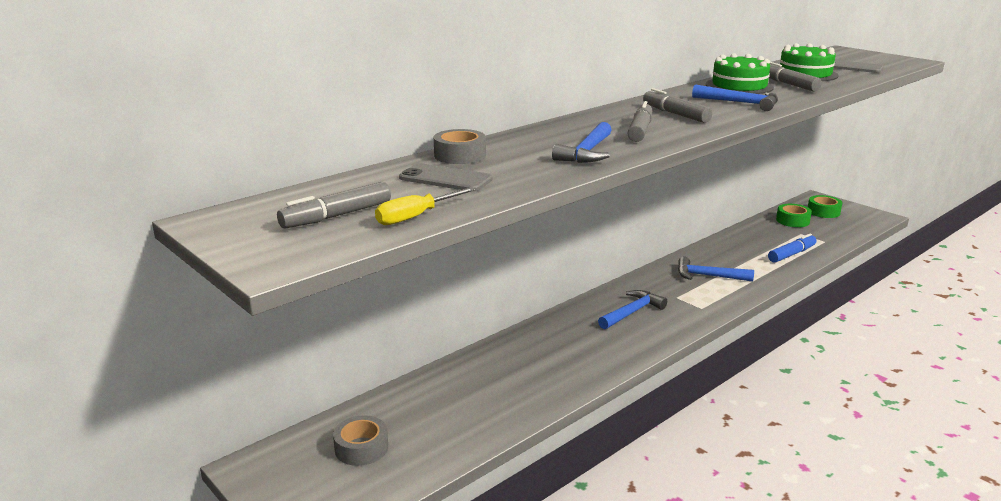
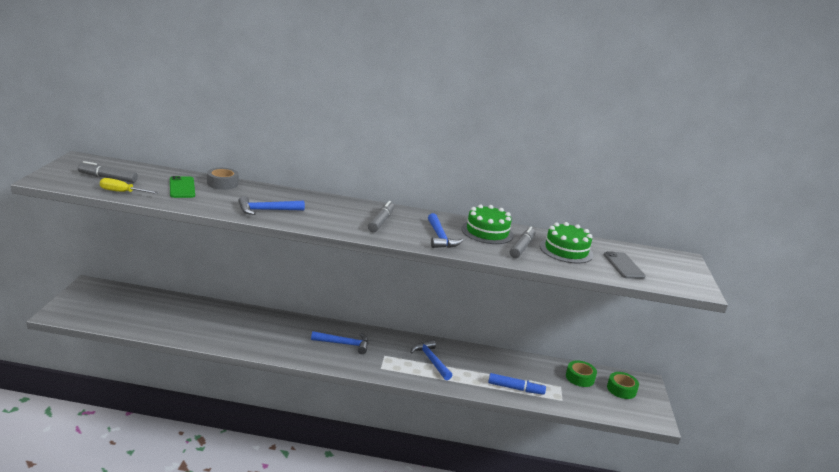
camera: 45 degrees right, 0 degrees up
grey tape [333,415,388,466] -> none
grey phone [399,163,493,192] -> green phone [170,176,195,198]
grey marker [627,101,652,142] -> none

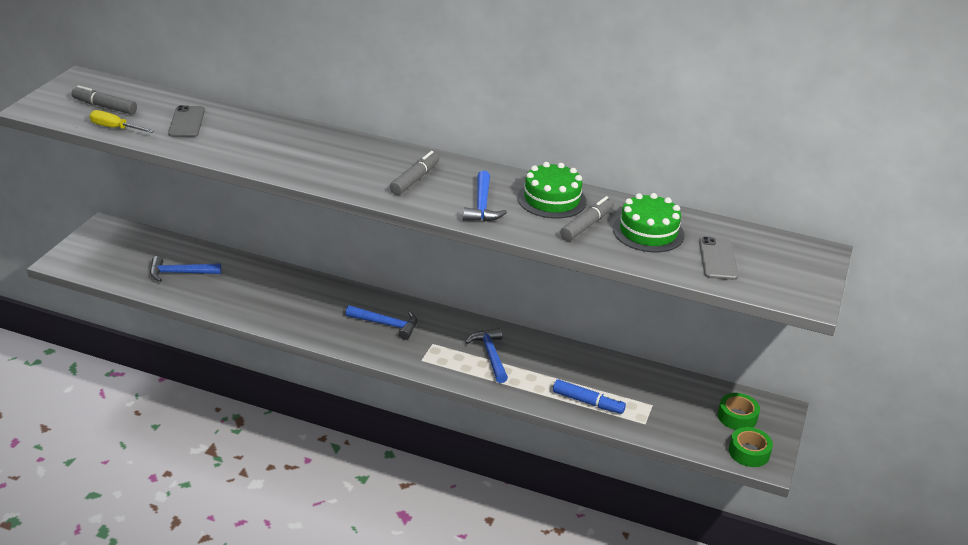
camera: 15 degrees right, 10 degrees up
green phone [170,176,195,198] -> grey phone [168,105,205,137]
grey tape [207,168,239,190] -> none
blue hammer [238,196,305,215] -> blue hammer moved to [150,256,221,282]
green tape [566,360,597,387] -> green tape moved to [729,427,773,467]

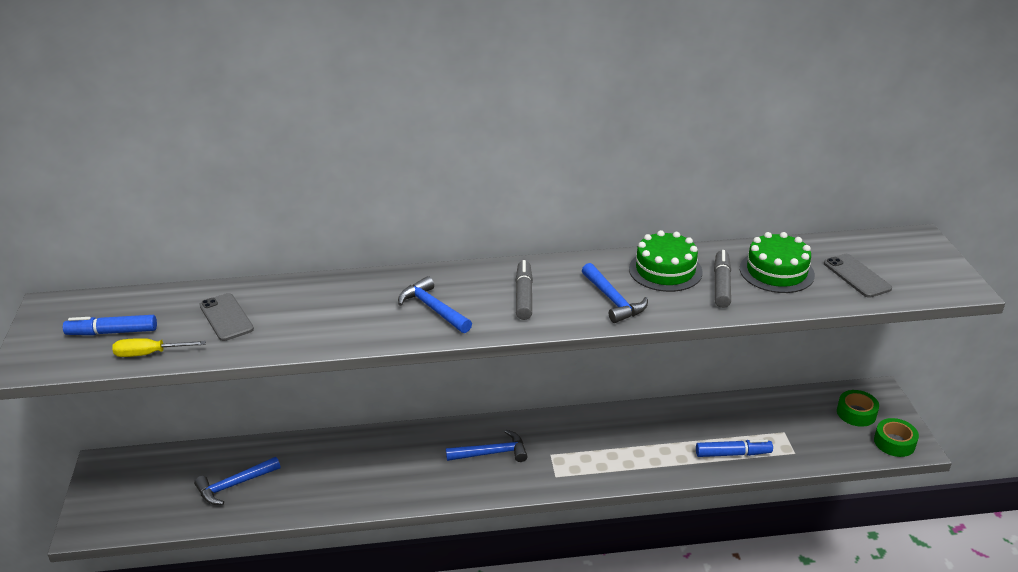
camera: 25 degrees left, 0 degrees up
grey marker [71,85,137,115] -> blue marker [63,315,157,335]
blue hammer [466,328,508,383] -> blue hammer moved to [398,276,472,333]

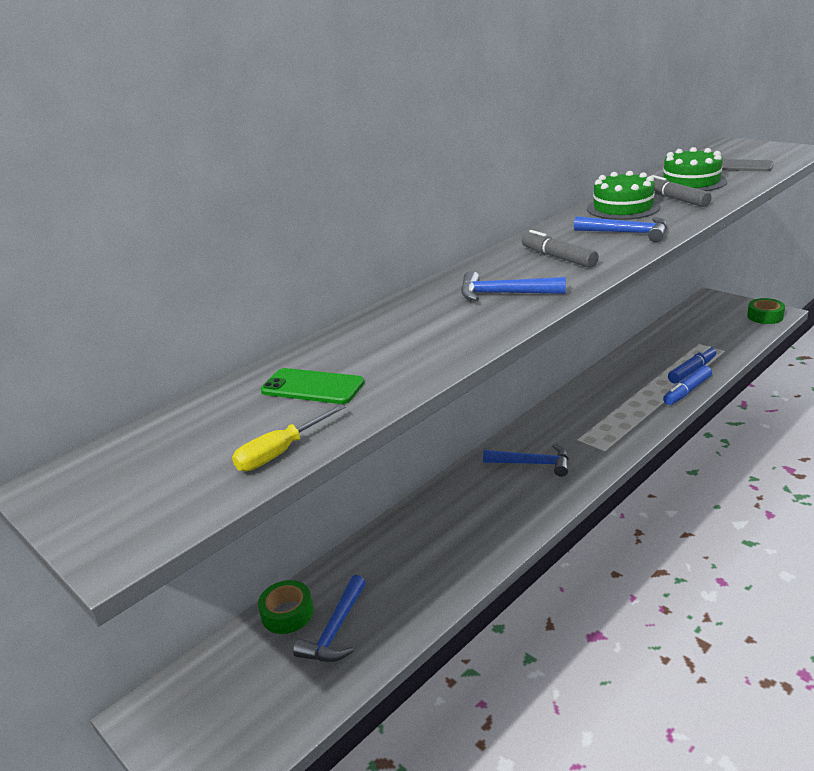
camera: 35 degrees left, 5 degrees down
blue marker [63,315,157,335] -> blue marker moved to [663,366,712,405]
grey phone [200,293,254,341] -> green phone [261,368,364,404]
blue hammer [446,430,528,462] -> blue hammer turned 60 degrees clockwise [483,444,569,477]
green tape [837,390,879,427] -> green tape moved to [258,580,314,634]

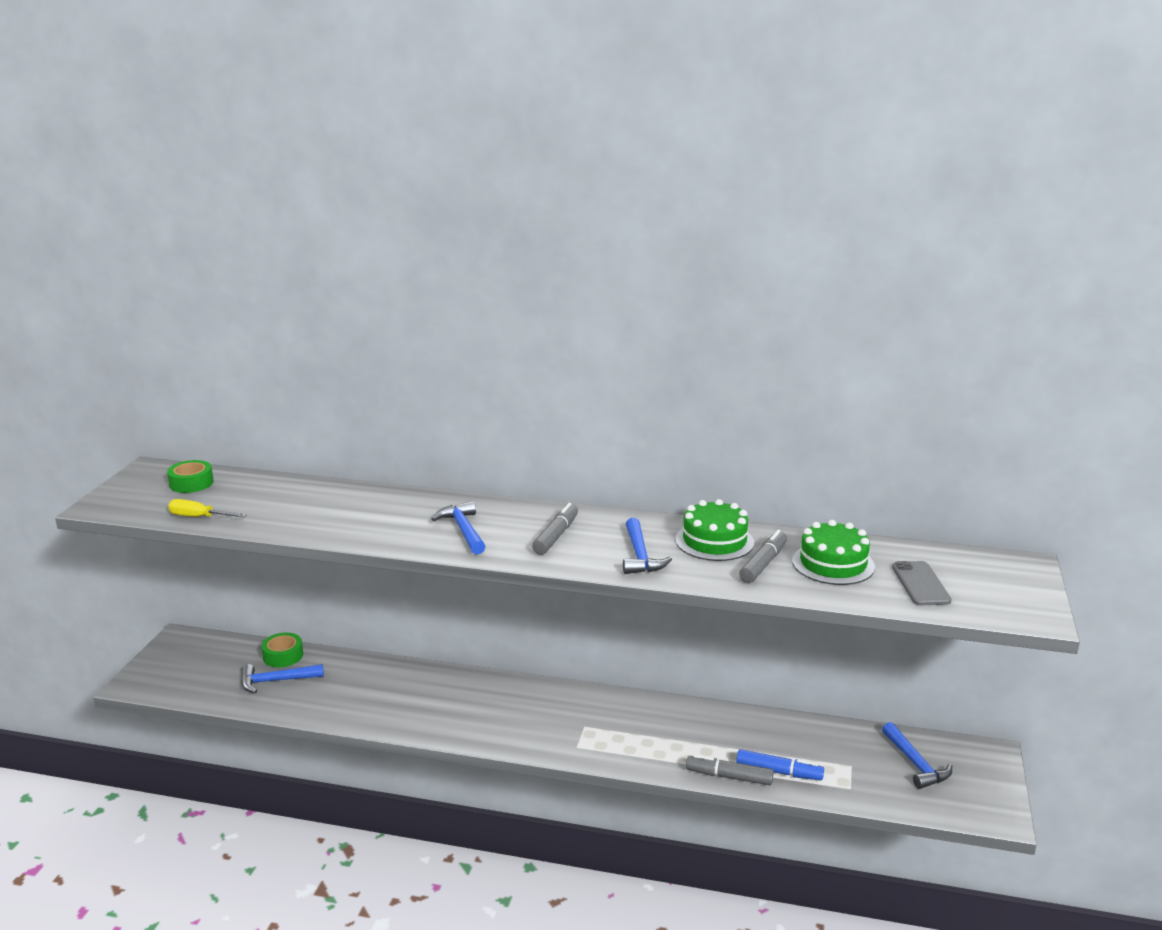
camera: 55 degrees right, 5 degrees down
green phone [261,368,364,404] -> none
blue hammer [483,444,569,477] -> blue hammer moved to [882,722,952,789]
blue marker [663,366,712,405] -> grey marker [686,754,774,785]
green tape [747,298,785,324] -> green tape moved to [167,460,214,493]

